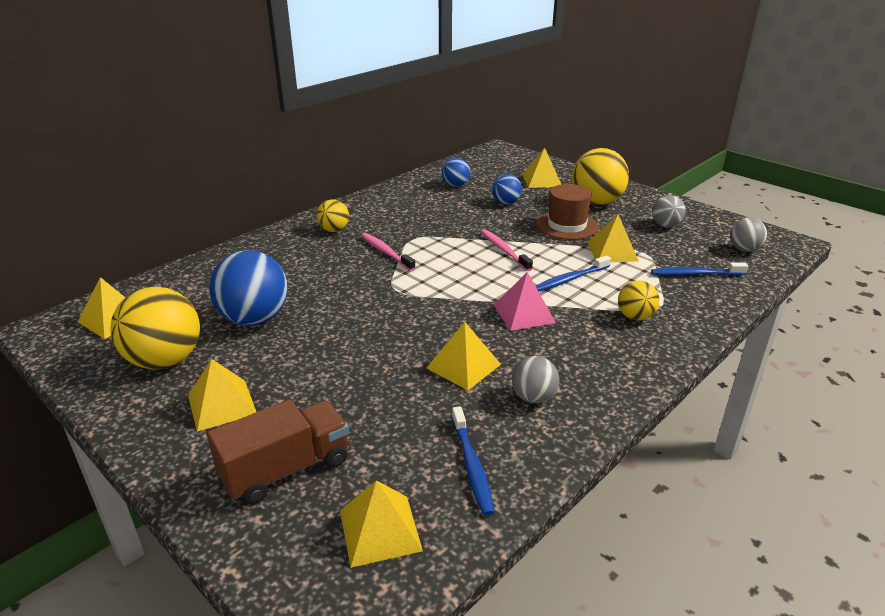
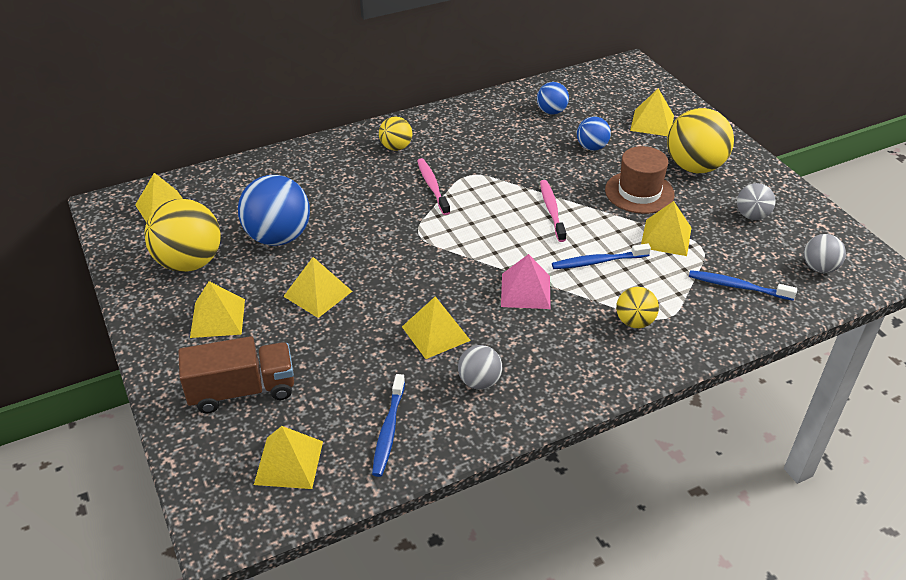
camera: 20 degrees right, 10 degrees up
none -> yellow pyramid [283,257,352,318]

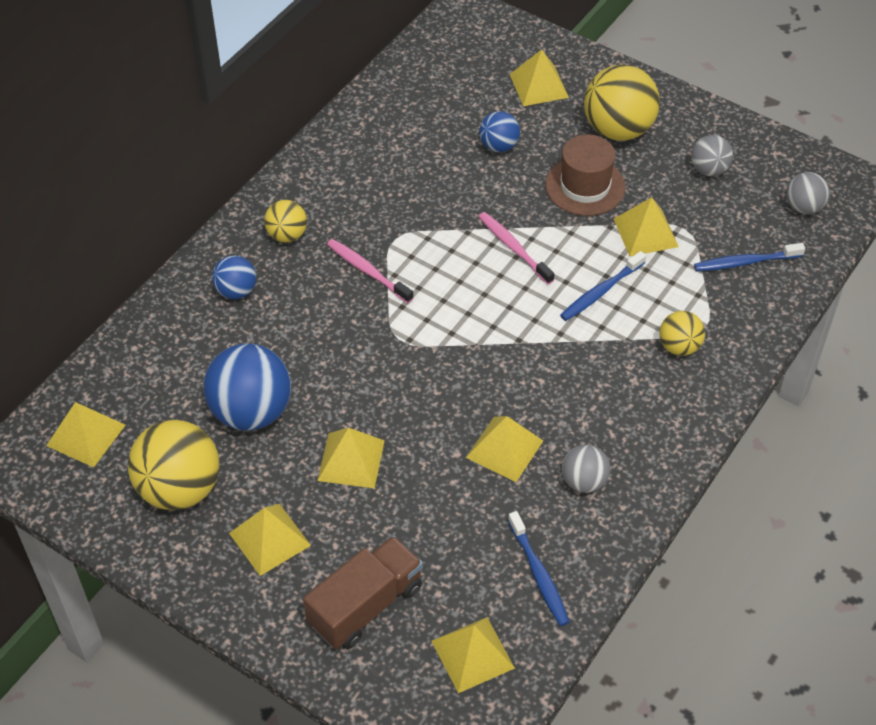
camera: 30 degrees left, 10 degrees up
pink pyramid [501,254,551,309] -> none
blue ball [537,82,569,115] -> blue ball moved to [212,255,256,299]

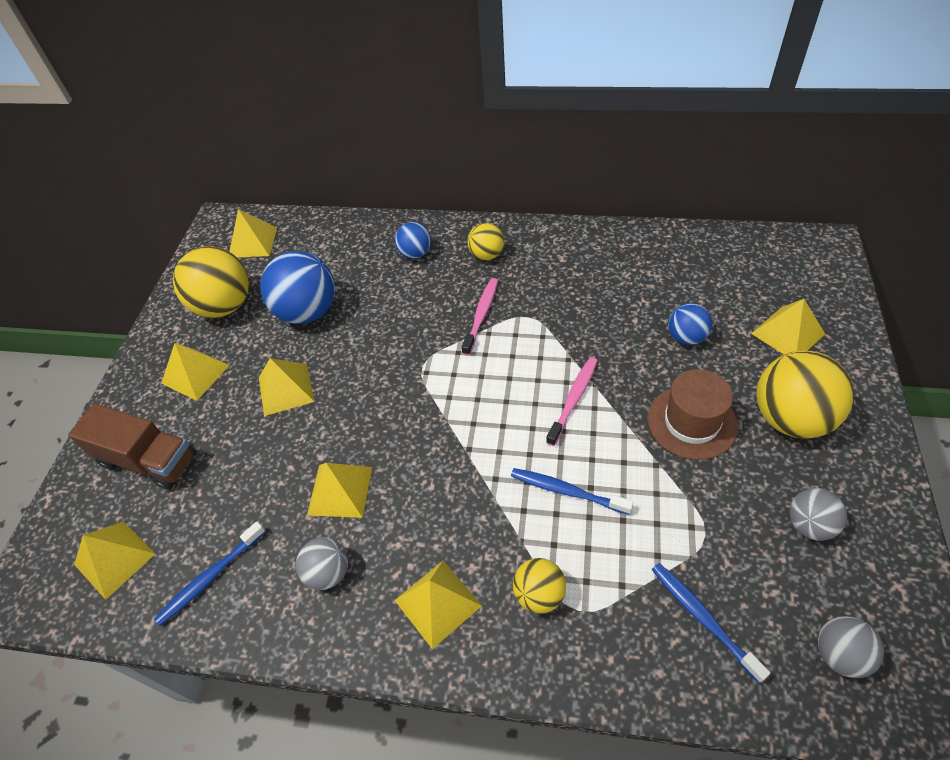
camera: 70 degrees right, 0 degrees up
yellow pyramid [614,197,679,257] -> yellow pyramid moved to [395,561,482,649]

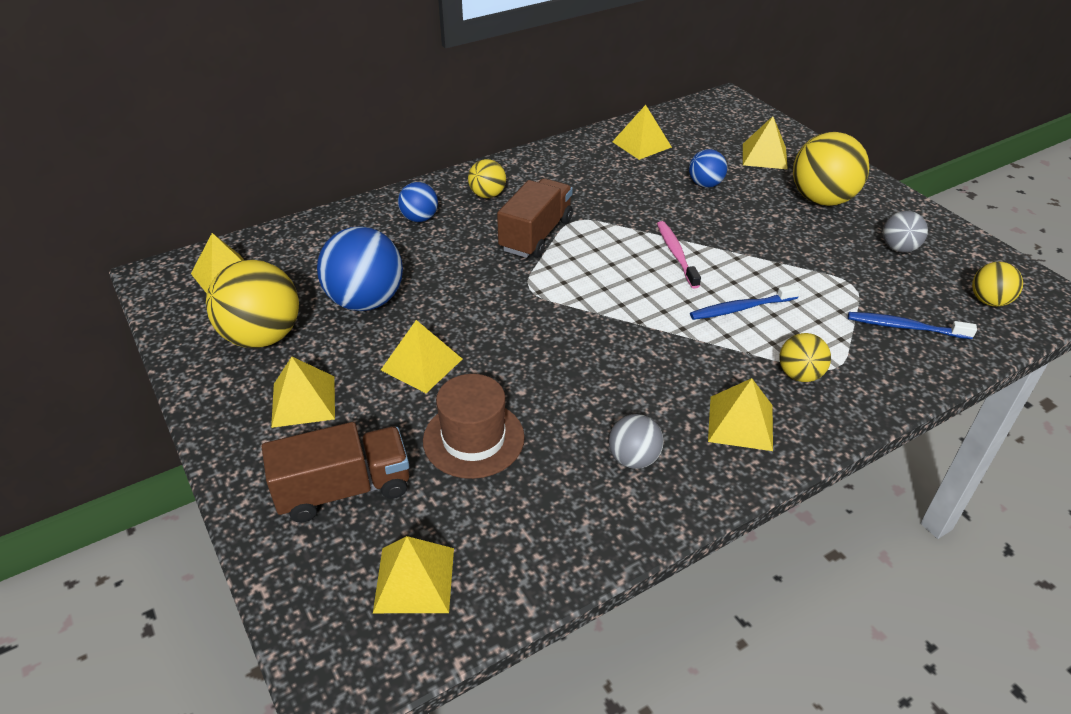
camera: 45 degrees left, 10 degrees down
blue toothbrush [154,521,266,626] -> none
yellow pyramid [307,463,372,518] -> yellow pyramid moved to [612,105,672,160]
pink toothbrush [461,278,498,356] -> brown truck [497,178,573,258]
brown hat [648,369,738,460] -> brown hat moved to [423,374,525,479]
grey ball [818,616,884,678] -> yellow ball [972,262,1023,307]

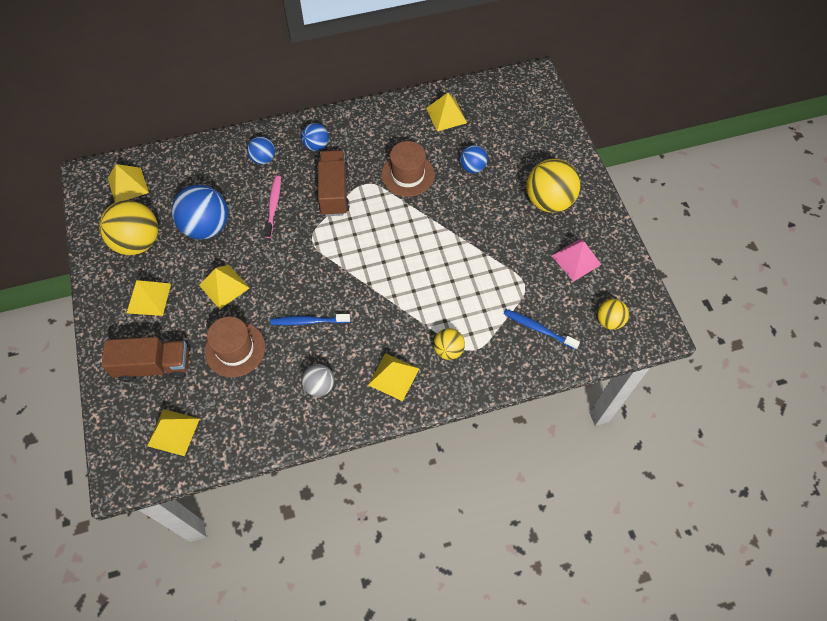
camera: 15 degrees right, 20 degrees up
yellow ball [468,159,506,198] -> blue ball [301,123,329,151]
brown truck [497,178,573,258] -> brown truck turned 45 degrees counterclockwise [318,150,350,216]
pink toothbrush [657,221,701,289] -> pink toothbrush moved to [264,175,281,238]
blue toothbrush [690,284,800,320] -> blue toothbrush moved to [270,314,350,325]
yellow pyramid [743,116,788,169] -> none
grey ball [883,211,928,253] -> pink pyramid [552,239,602,282]
none -> brown hat [381,141,435,197]

